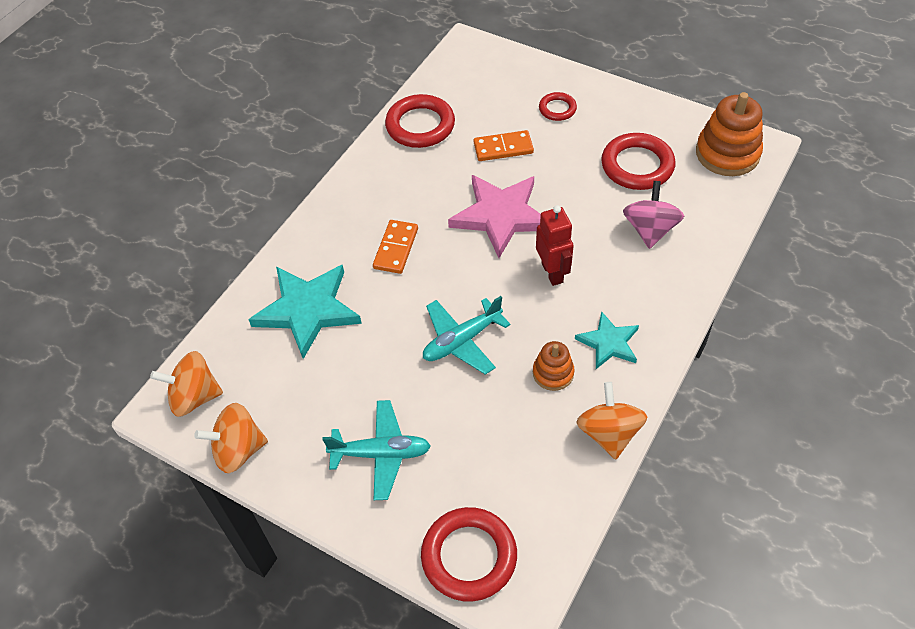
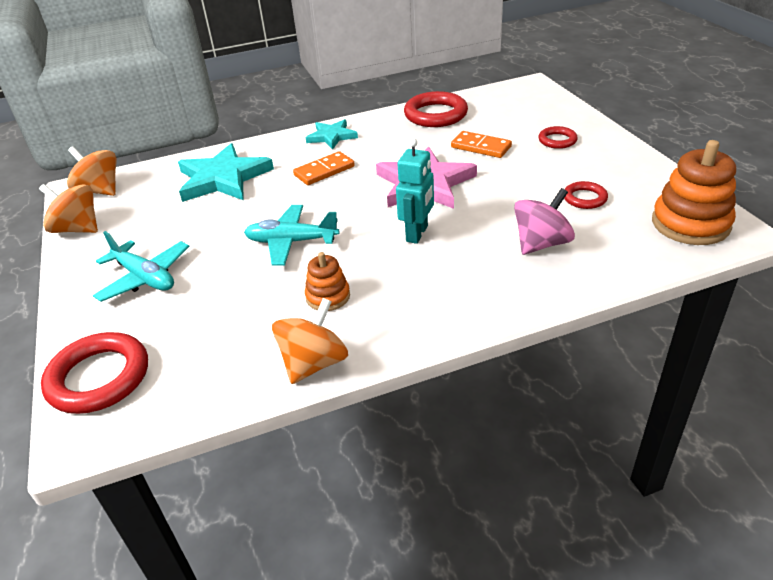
camera: 40 degrees right, 15 degrees down
red robot [536,205,574,286] -> turquoise robot [396,138,434,244]
turquoise star [575,311,639,369] -> turquoise star moved to [305,119,358,150]
red ring [601,133,675,190] -> red ring [564,181,608,209], size x0.55

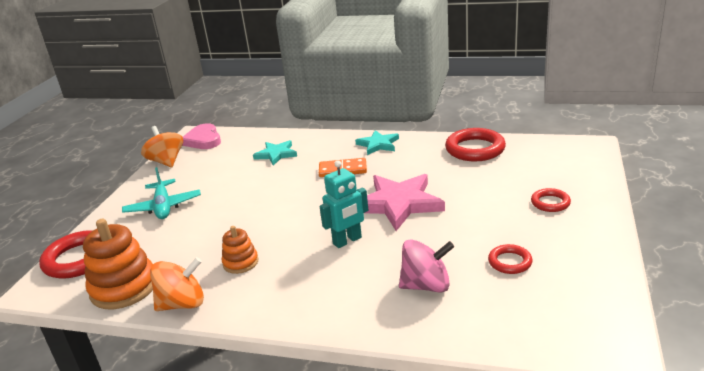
camera: 35 degrees right, 10 degrees down
orange spinning top [67,146,117,196] -> pink heart [182,123,221,149]
turquoise star [178,143,274,202] -> turquoise star [253,140,297,166], size x0.57
turquoise plane [244,205,339,265] -> none
orange domino [451,131,512,158] -> none
orange stacking toy [652,140,736,245] -> orange stacking toy moved to [83,219,153,309]

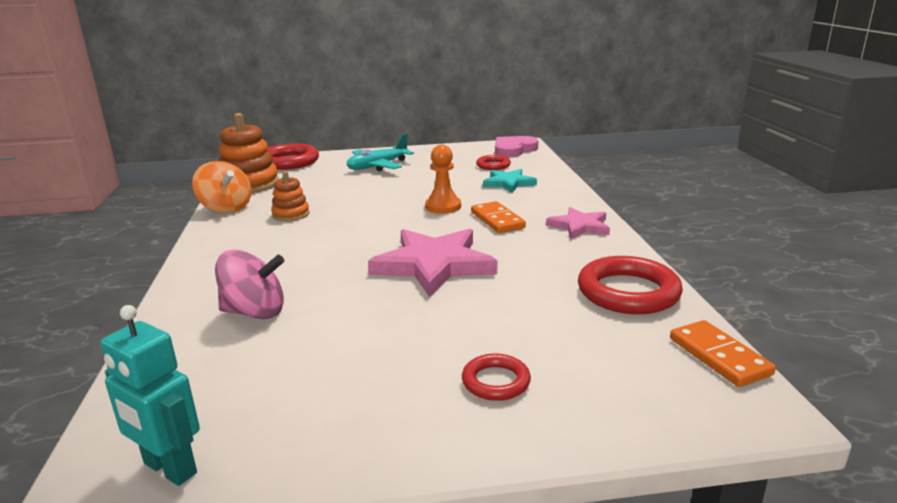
camera: 65 degrees right, 5 degrees down
orange spinning top [141,126,183,167] -> none
turquoise robot [320,160,368,248] -> turquoise robot moved to [100,305,200,486]
turquoise star [355,130,399,155] -> pink star [546,207,610,239]
pink spinning top [399,240,454,293] -> pink spinning top turned 60 degrees counterclockwise [215,250,284,319]
red ring [488,244,533,274] -> red ring moved to [476,155,511,170]
none -> orange pawn [425,145,461,214]
none -> orange domino [670,320,776,387]

